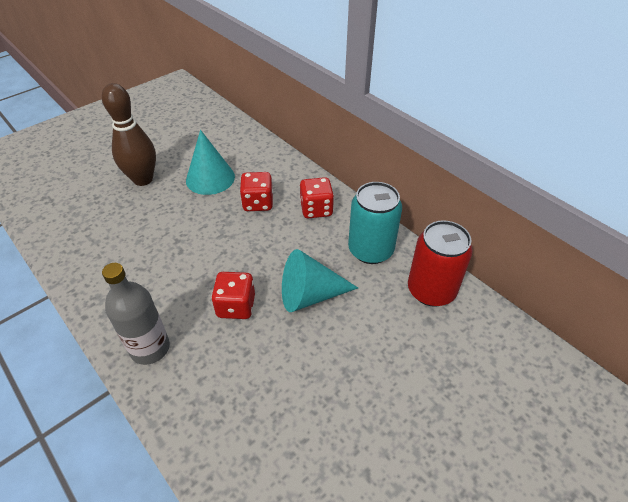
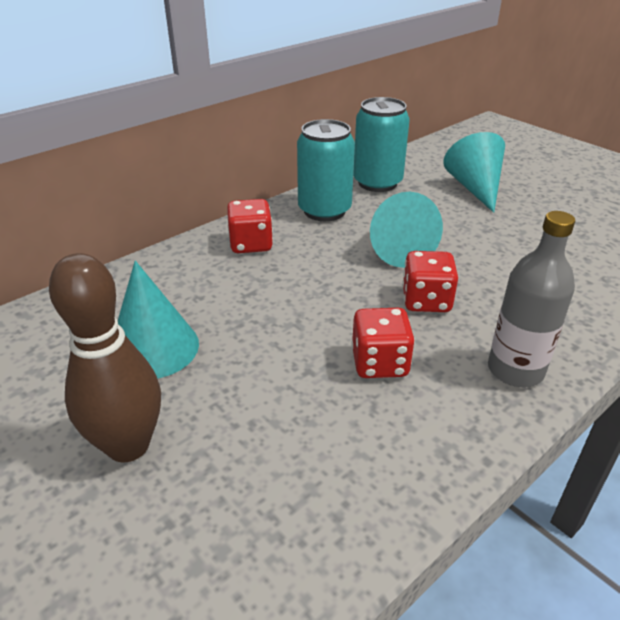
camera: 90 degrees left, 10 degrees down
red dice [240,172,273,211] -> red dice moved to [352,308,415,378]
red can [408,220,473,307] -> turquoise can [353,97,410,192]
none -> turquoise cone [443,132,505,213]

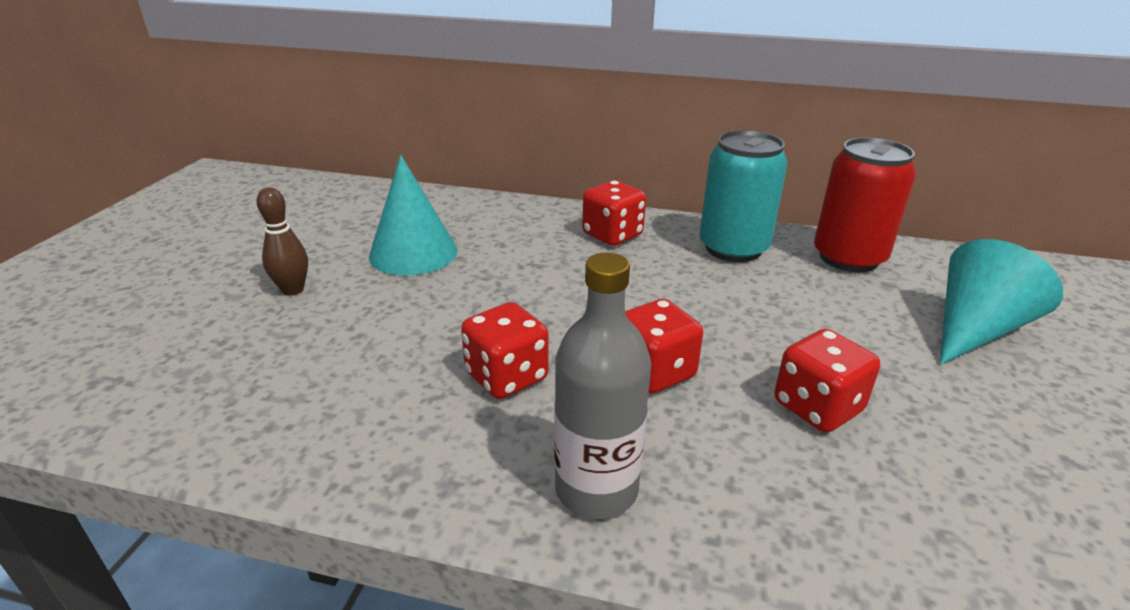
camera: 55 degrees right, 5 degrees down
brown bowling pin [49,253,161,463] -> brown bowling pin [257,187,308,295], size x0.54
turquoise can [353,97,410,192] -> red can [814,137,916,272]
turquoise cone [370,192,443,268] -> none
none -> red dice [774,329,880,432]

